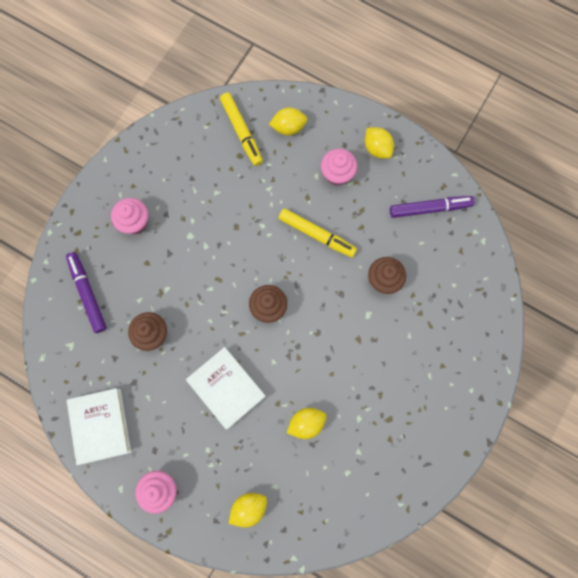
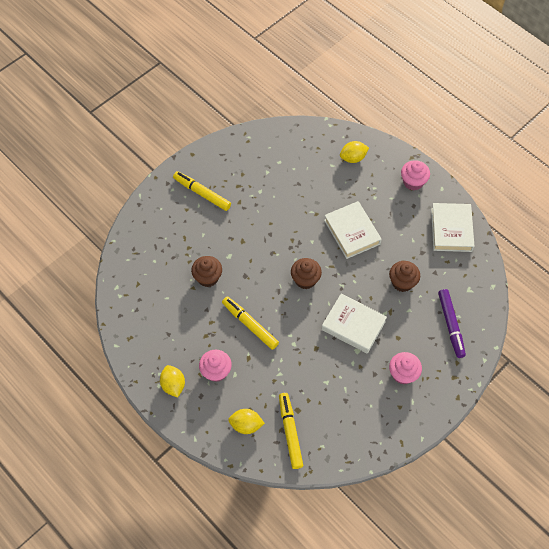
camera: 165 degrees left, 15 degrees down
yellow lemon [287,408,327,439] -> none
purple marker [390,196,475,218] -> none
none -> yellow marker [173,171,231,211]
none -> white book [321,294,387,354]

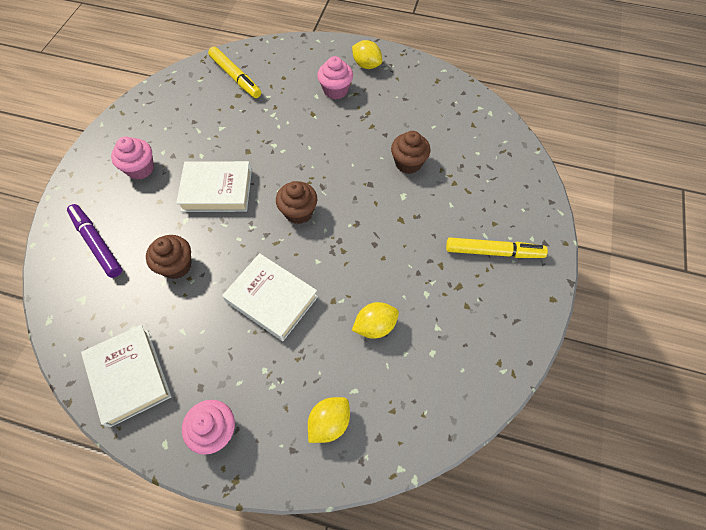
camera: 150 degrees right, 0 degrees up
yellow marker [222,296,279,350] -> none
yellow lemon [228,409,265,434] -> yellow lemon moved to [352,302,399,339]

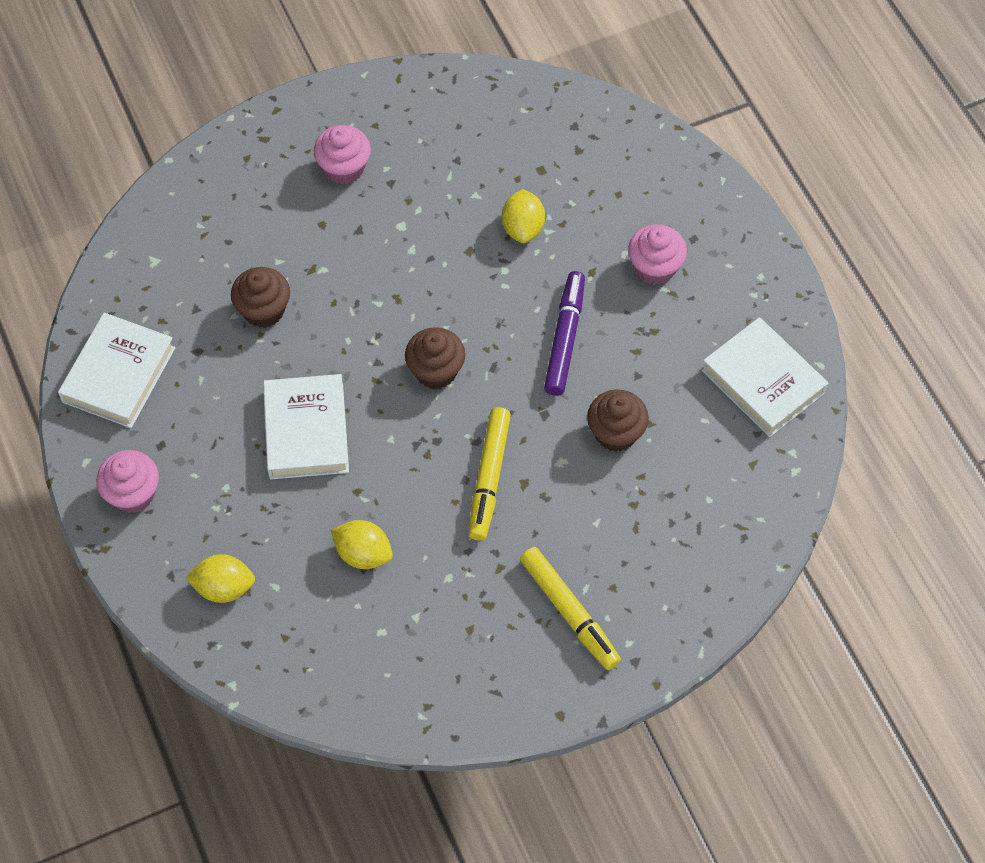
camera: 50 degrees right, 0 degrees up
purple marker [67,204,122,278] -> purple marker moved to [544,271,585,396]
white book [176,161,252,212] -> white book moved to [702,317,828,437]
yellow marker [208,47,261,98] -> yellow marker moved to [469,407,511,541]
yellow lemon [352,40,382,69] -> yellow lemon moved to [502,189,545,243]

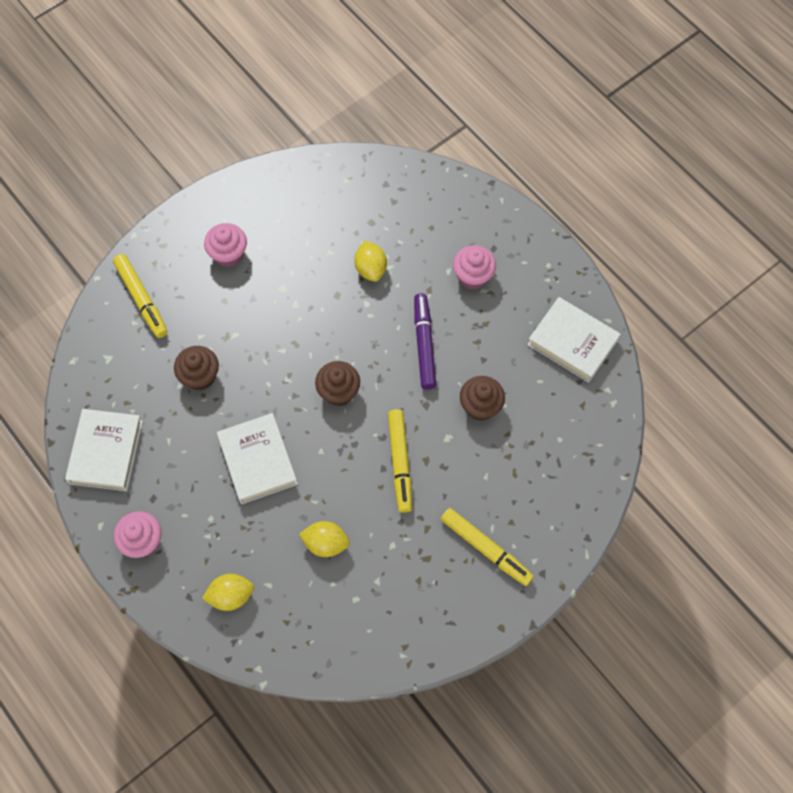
camera: 15 degrees left, 5 degrees up
none -> yellow marker [113,254,167,338]

